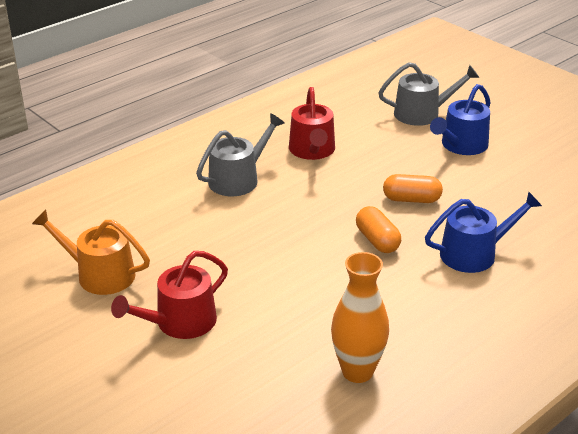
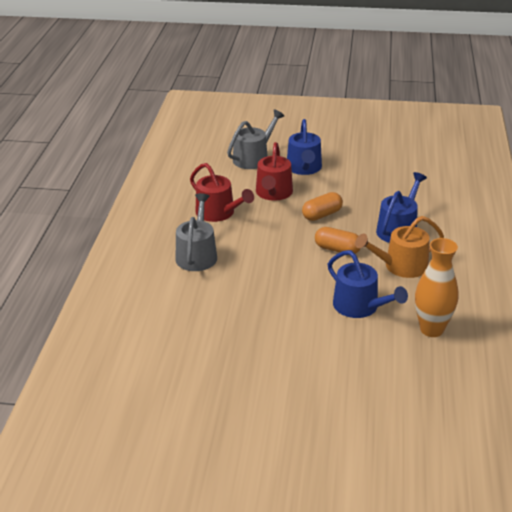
camera: 40 degrees left, 0 degrees up
orange watering can [32,209,150,295] -> orange watering can moved to [355,216,444,278]
red watering can [111,251,228,339] -> red watering can moved to [256,142,293,200]
none -> blue watering can [328,250,408,318]

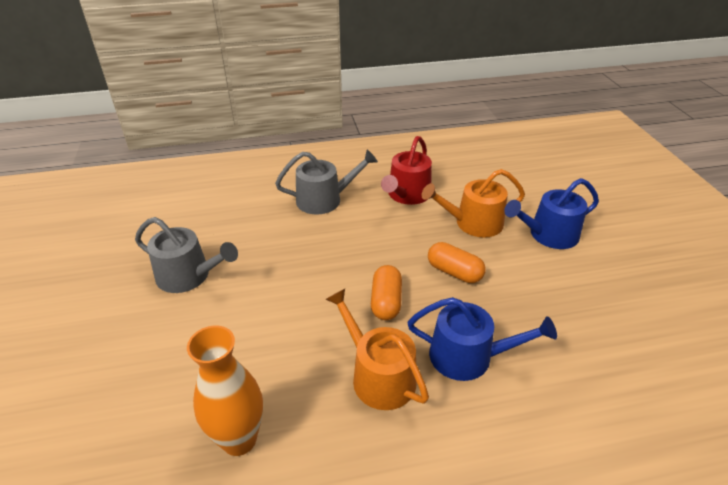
camera: 70 degrees right, 5 degrees up
grey watering can [227,109,284,169] -> grey watering can moved to [135,217,238,293]
red watering can [256,142,293,200] -> orange watering can [421,169,525,238]
blue watering can [328,250,408,318] -> none

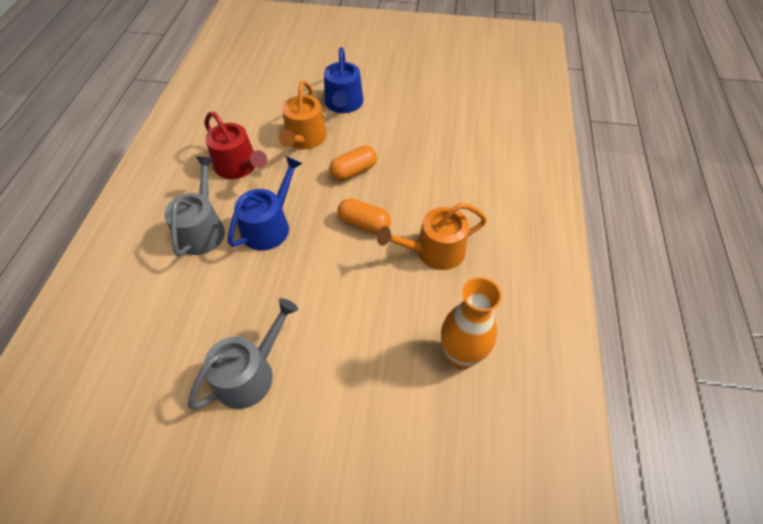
camera: 70 degrees left, 15 degrees up
blue watering can [408,297,557,381] -> blue watering can moved to [228,156,303,251]

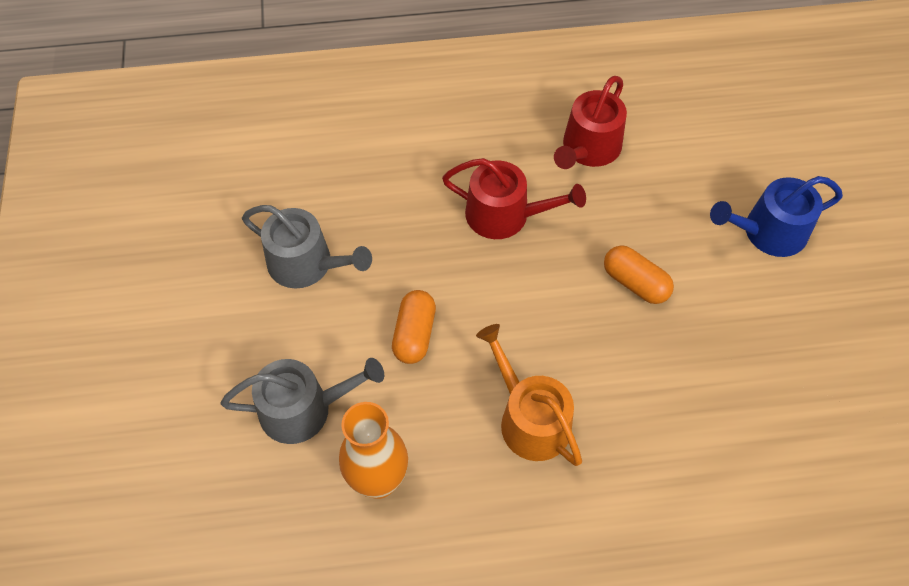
camera: 75 degrees right, 5 degrees up
grey watering can [164,156,225,257] -> grey watering can moved to [221,358,384,444]
blue watering can [228,156,303,251] -> red watering can [442,158,586,239]
orange watering can [279,80,327,149] -> none
orange capsule [338,198,391,234] -> orange capsule moved to [392,290,436,364]

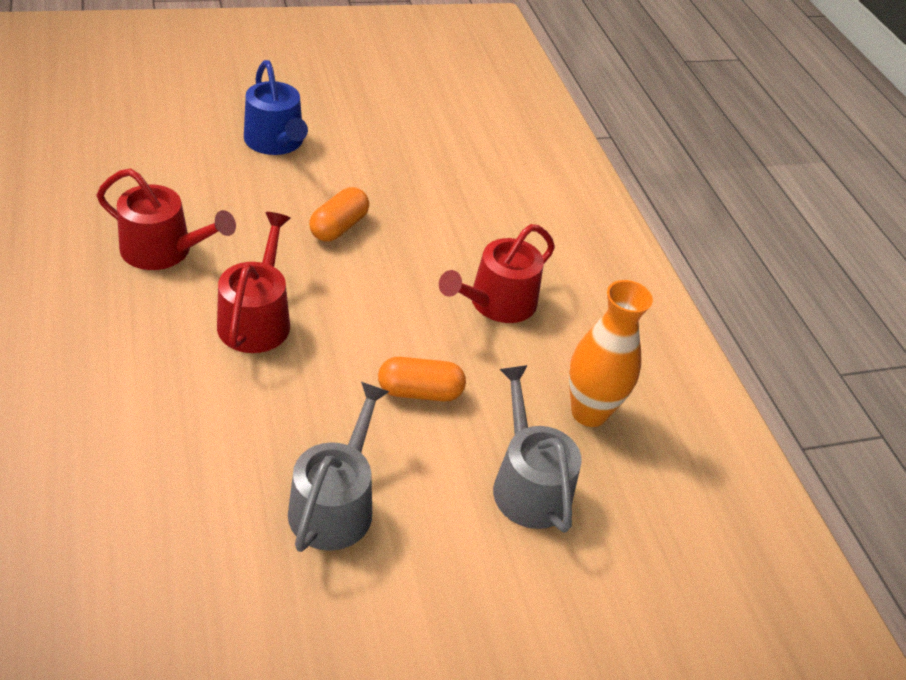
camera: 105 degrees left, 15 degrees down
orange watering can [476,324,582,466] -> red watering can [439,224,555,323]

